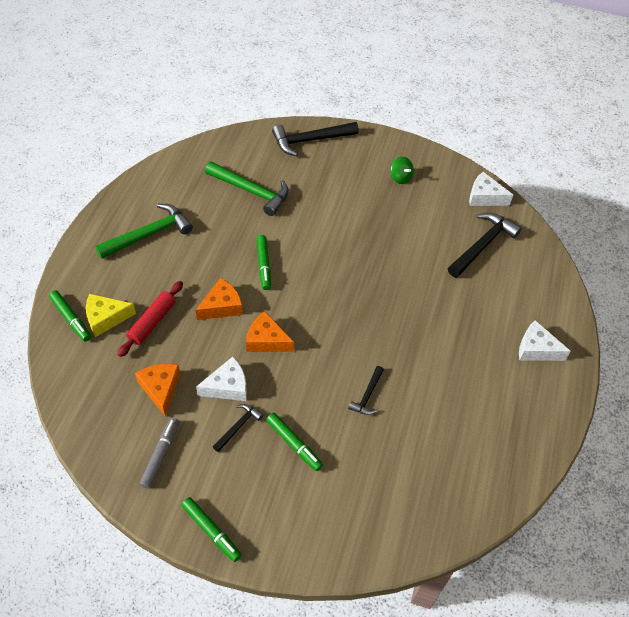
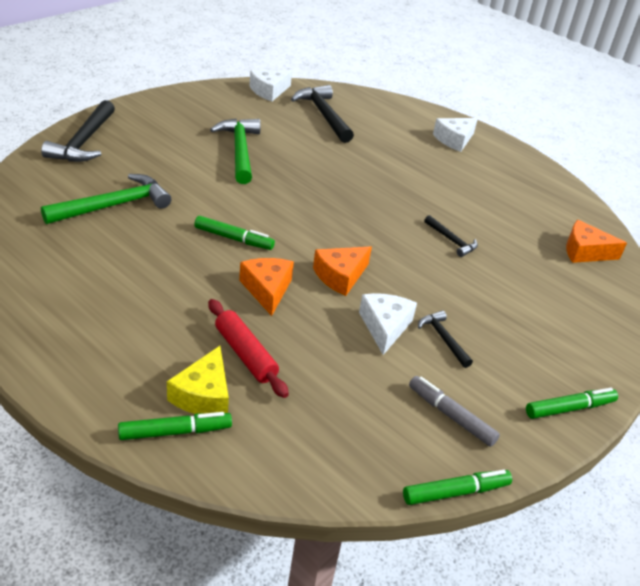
camera: 65 degrees left, 15 degrees down
green hammer [95,204,193,259] -> green hammer moved to [210,119,261,184]
orange cheese [135,364,181,416] -> orange cheese moved to [566,220,627,263]
green marker [266,413,323,471] -> green marker moved to [403,470,512,505]
green spinning top [390,157,414,184] -> none

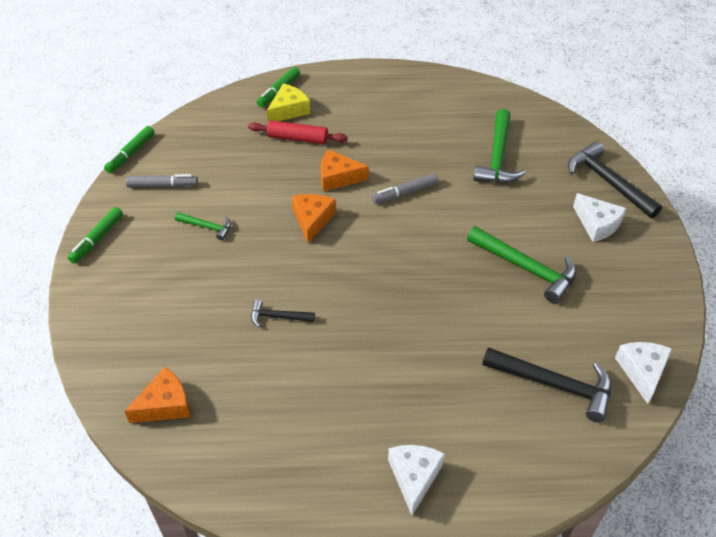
camera: 140 degrees right, 10 degrees up
yellow cheese [167,346,229,414] -> yellow cheese turned 75 degrees clockwise [267,83,310,122]
green marker [194,216,275,250] -> grey marker [372,173,438,204]
orange cheese [239,258,294,316] -> orange cheese turned 150 degrees clockwise [321,149,369,191]
white cheese [359,293,417,355] -> white cheese moved to [573,193,626,242]
black hammer [418,310,473,368] -> green hammer [175,212,231,241]

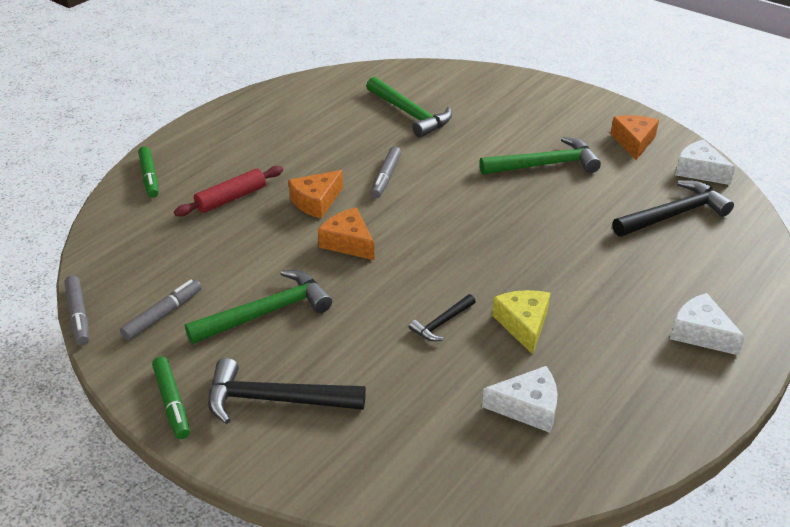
camera: 50 degrees left, 10 degrees down
green marker [104,126,155,173] -> grey marker [64,276,89,345]
orange cheese [124,367,190,423] -> orange cheese moved to [611,115,659,160]
green hammer [175,212,231,241] -> green hammer [185,270,332,344], size x1.89
yellow cheese [267,83,310,122] -> yellow cheese moved to [492,290,550,354]
black hammer [568,142,662,218] -> black hammer moved to [208,358,366,424]
white cheese [573,193,626,242] -> white cheese moved to [482,366,558,433]

